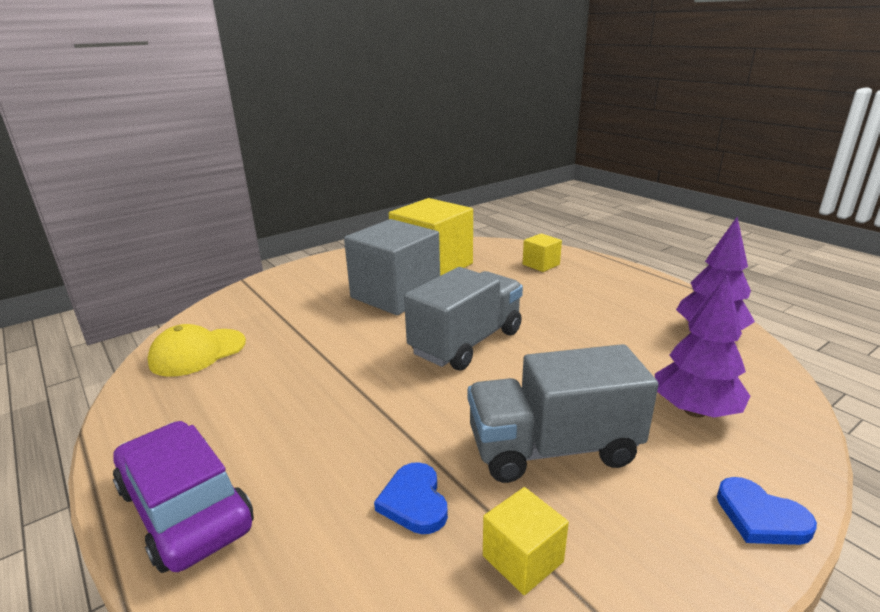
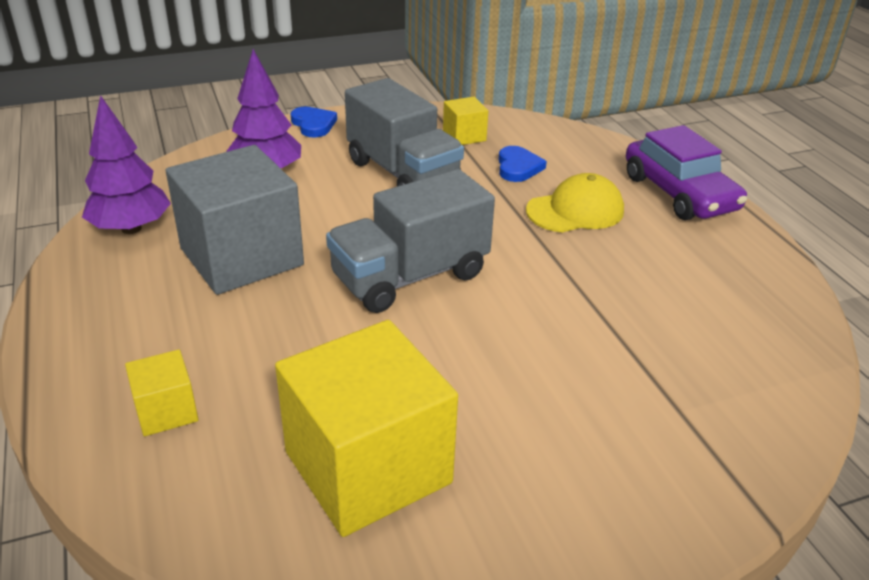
camera: 165 degrees left, 10 degrees up
yellow cap [148,324,246,377] -> yellow cap moved to [526,173,624,232]
grey cube [344,219,440,315] -> grey cube moved to [166,145,304,295]
grey truck [468,344,659,483] -> grey truck turned 45 degrees clockwise [345,78,464,186]

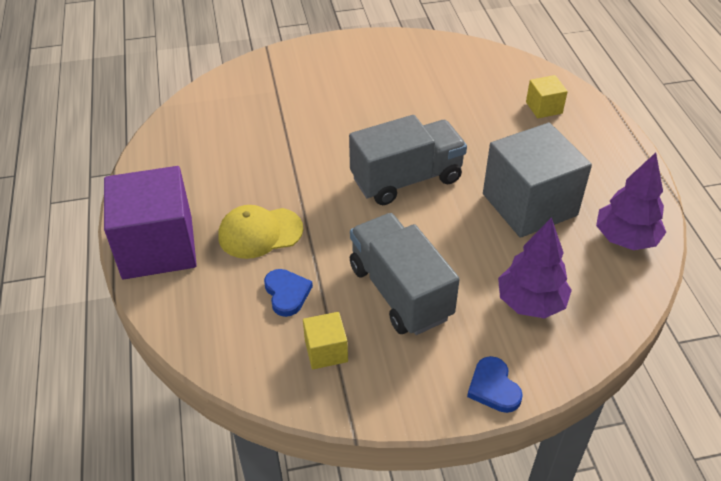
camera: 170 degrees left, 10 degrees up
yellow cube [275,320,458,537] -> none
blue heart [498,146,547,182] -> blue heart turned 150 degrees clockwise [264,269,313,317]
purple car [626,125,747,220] -> purple cube [104,166,197,279]

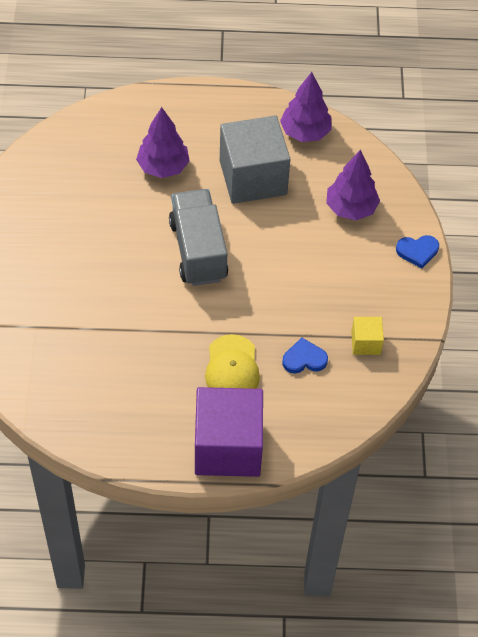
camera: 80 degrees left, 10 degrees up
grey truck [350,213,460,335] -> none
yellow cube [526,75,568,118] -> none
none -> purple tree [136,107,190,178]

